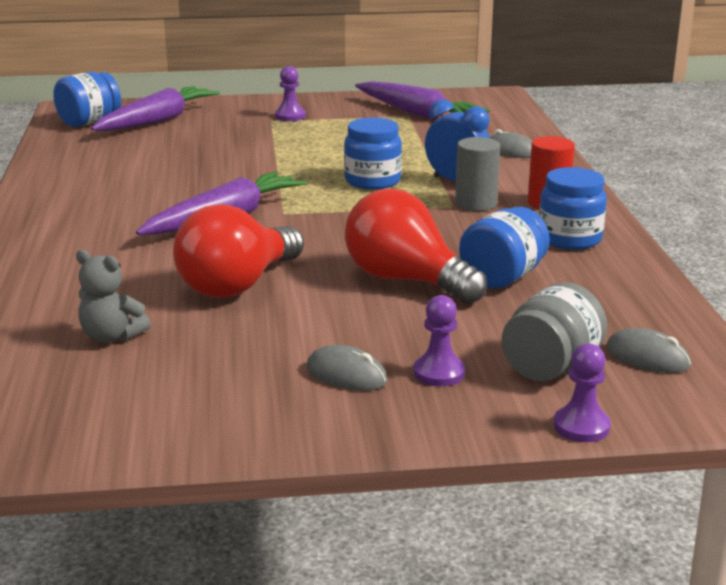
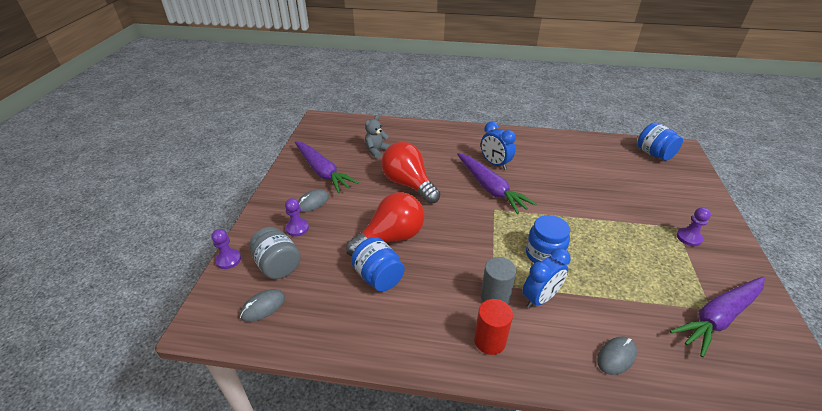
camera: 105 degrees right, 15 degrees up
purple carrot [91,86,220,131] -> purple carrot moved to [295,141,359,193]
blue jar [539,167,607,250] -> none
none -> blue clock [481,121,516,170]

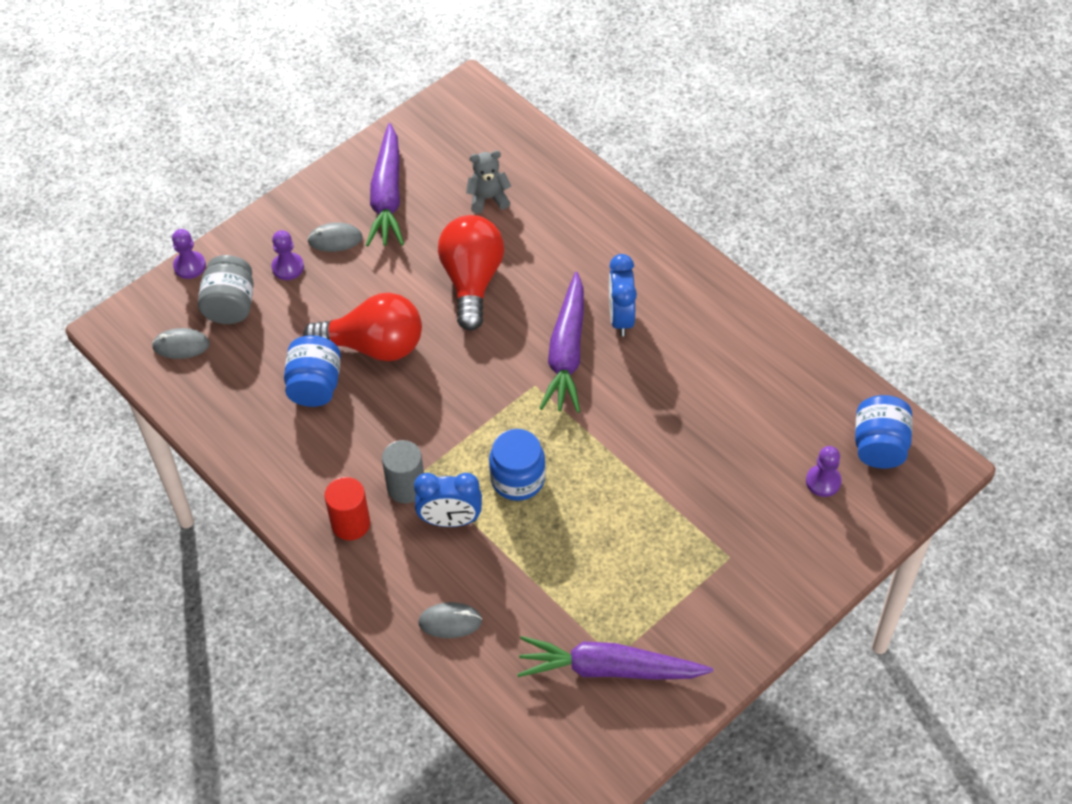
camera: 40 degrees right, 15 degrees up
purple pawn [677,207,711,246] -> purple pawn moved to [806,446,842,497]

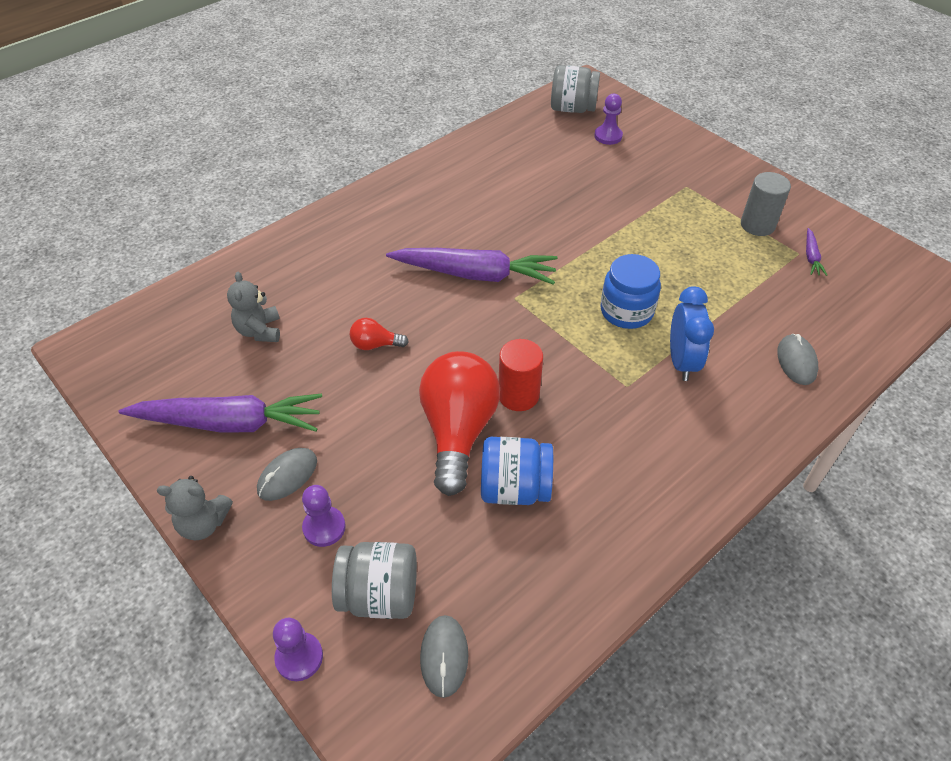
camera: 90 degrees left, 5 degrees down
grey mouse [307,222,363,252] -> grey mouse turned 45 degrees clockwise [257,448,317,501]
red cylinder [324,477,370,540] -> red cylinder moved to [499,339,543,411]
grey cylinder [382,440,424,503] -> grey cylinder moved to [741,172,791,236]
red light bulb [438,215,504,331] -> red light bulb [350,318,409,350], size x0.44
purple carrot [517,636,713,680] -> purple carrot [806,228,827,276], size x0.42
blue clock [609,254,637,337] -> none
blue jar [855,395,913,469] -> grey jar [551,65,600,113]
none -> grey teddy bear [157,476,233,540]

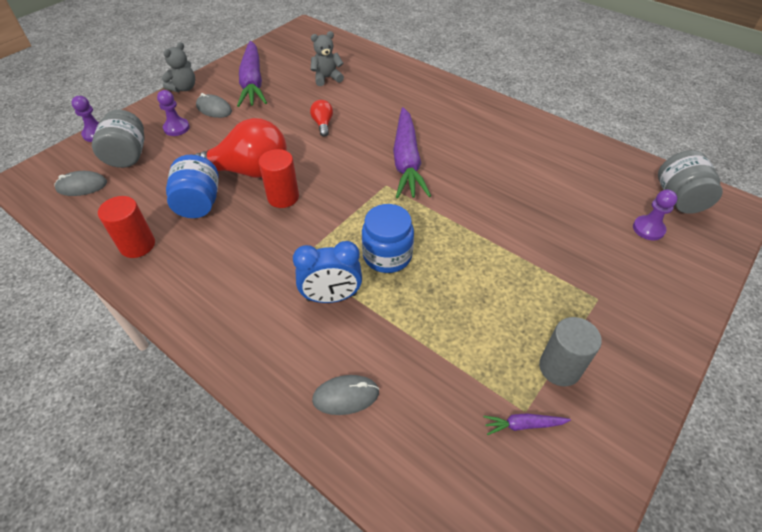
camera: 80 degrees right, 0 degrees up
grey teddy bear [157,476,233,540] -> grey teddy bear turned 135 degrees counterclockwise [161,42,195,92]
none -> red cylinder [98,196,155,258]

